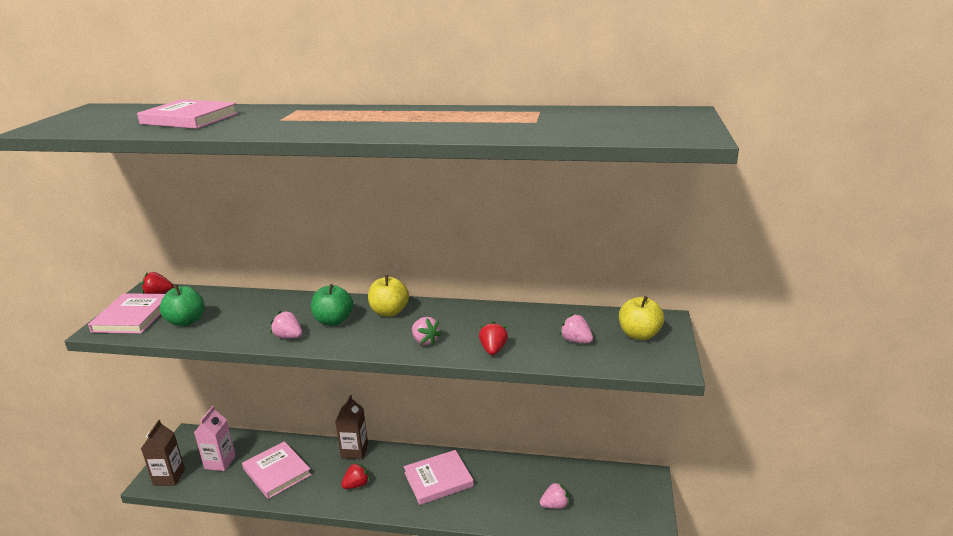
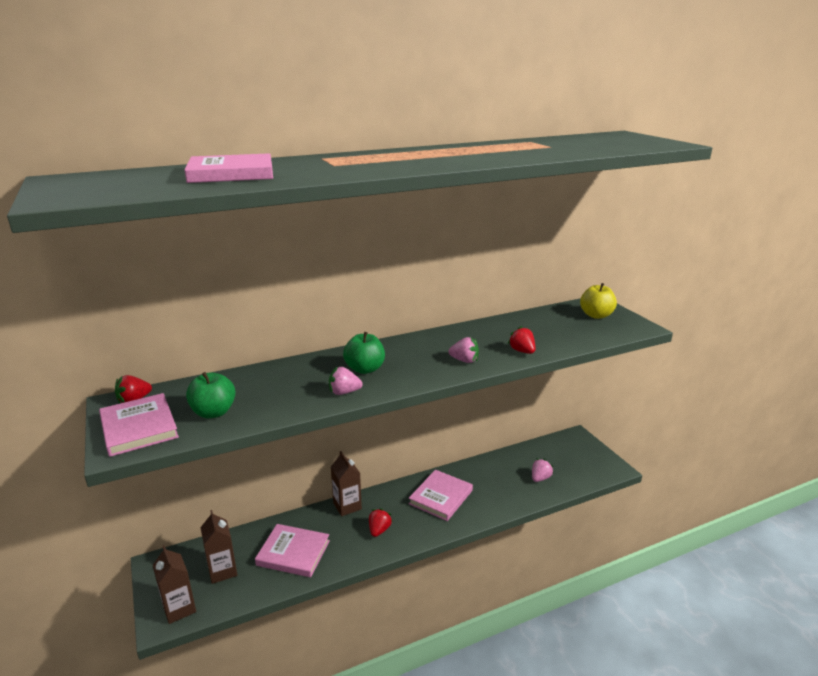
camera: 35 degrees left, 0 degrees up
pink carton [194,406,236,471] -> brown carton [200,510,237,584]
yellow apple [368,275,409,316] -> none
pink strawberry [559,313,593,343] -> none

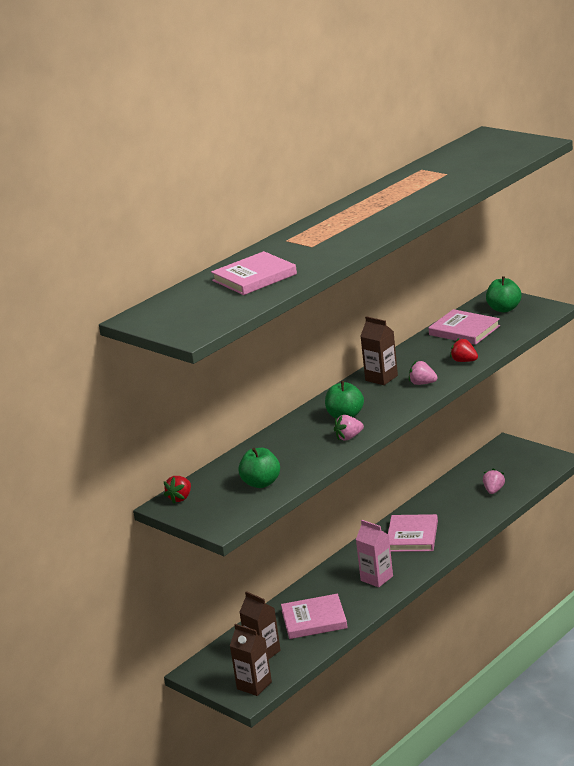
camera: 20 degrees left, 0 degrees up
pink book [99,393,179,457] -> pink book moved to [428,309,500,345]
brown carton [331,451,362,516] -> brown carton moved to [360,316,398,385]
red strawberry [369,508,393,537] -> pink carton [356,520,393,587]
pink strawberry [448,337,479,363] -> pink strawberry turned 150 degrees counterclockwise [409,361,438,385]
yellow apple [580,283,617,319] -> green apple [486,276,521,312]

